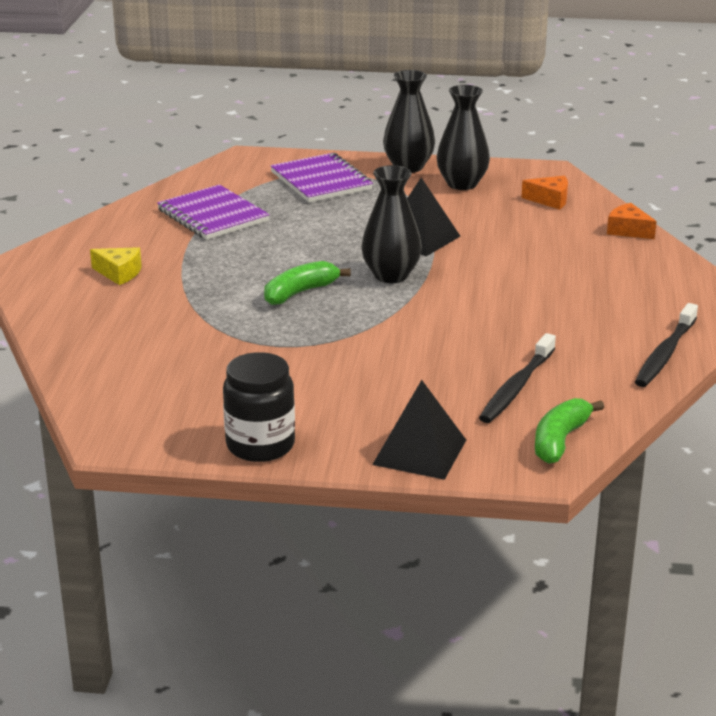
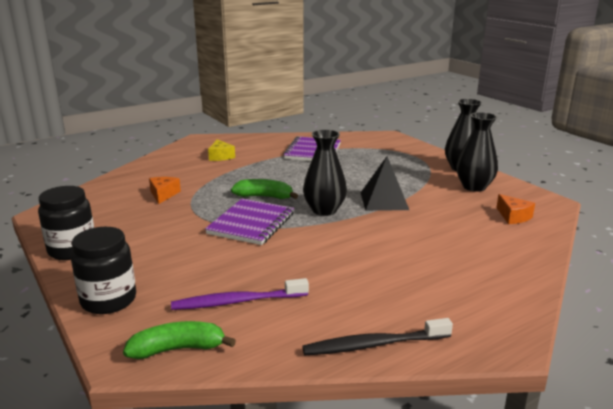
camera: 50 degrees right, 5 degrees down
purple notebook [270,153,373,202] -> purple notebook moved to [205,199,294,245]
black pyramid [372,380,466,480] -> black jar [71,227,136,314]
black toothbrush [479,333,556,423] -> purple toothbrush [171,278,309,310]
orange cheese [607,203,657,239] -> orange cheese moved to [149,177,181,204]

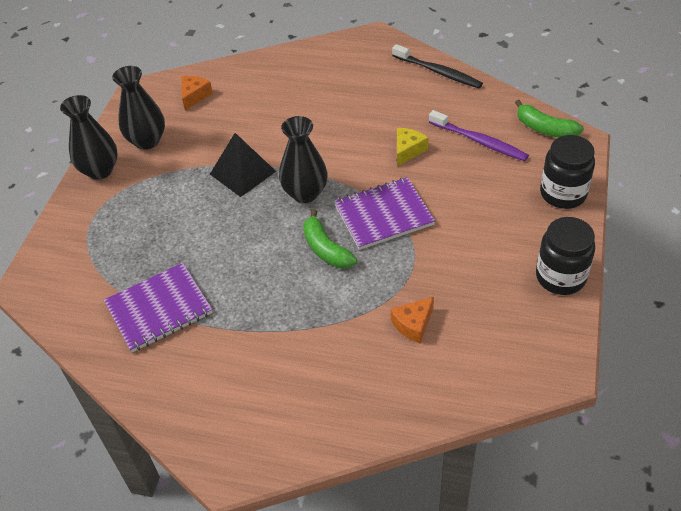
camera: 130 degrees left, 25 degrees up
yellow cheese [208,139,235,161] -> yellow cheese moved to [397,128,428,166]

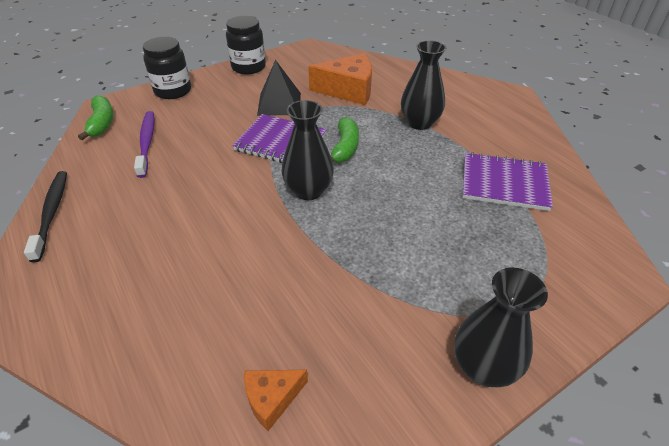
camera: 140 degrees left, 5 degrees down
black vase [112,66,165,149] -> black vase moved to [401,40,446,130]
black pyramid [210,133,276,197] -> black pyramid moved to [257,60,301,116]
orange cheese [391,297,434,344] -> orange cheese [308,53,372,105], size x1.89
yellow cheese [397,128,428,166] -> none

